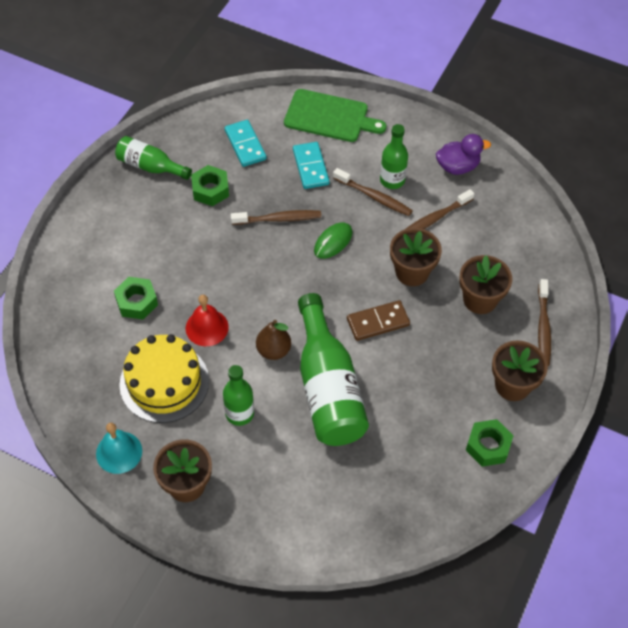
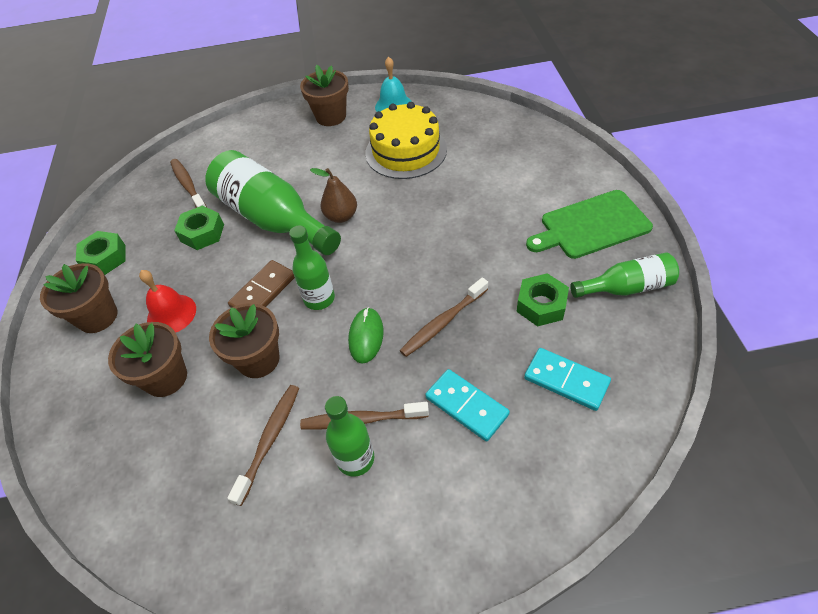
camera: 150 degrees right, 5 degrees down
green nut [114,277,158,320] -> green nut moved to [174,206,224,250]
red bell [186,295,229,346] -> red bell moved to [139,270,196,333]
green bottle [223,365,254,426] -> green bottle moved to [289,226,335,310]
green cutting board [284,89,386,142] -> green cutting board moved to [526,190,653,259]
purple duck [436,134,491,175] -> none
brown toothbrush [538,279,551,366] -> brown toothbrush moved to [170,159,207,208]

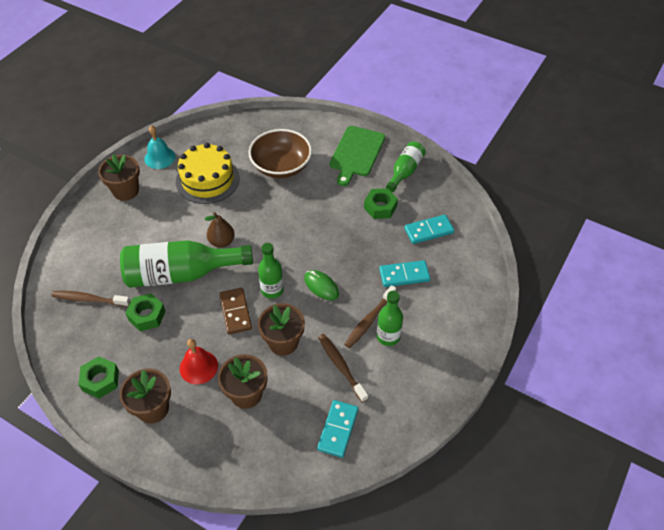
camera: 55 degrees left, 0 degrees up
brown toothbrush [399,277,488,357] -> none
none -> brown bowl [249,129,312,178]
none -> turquoise domino [317,400,359,458]

